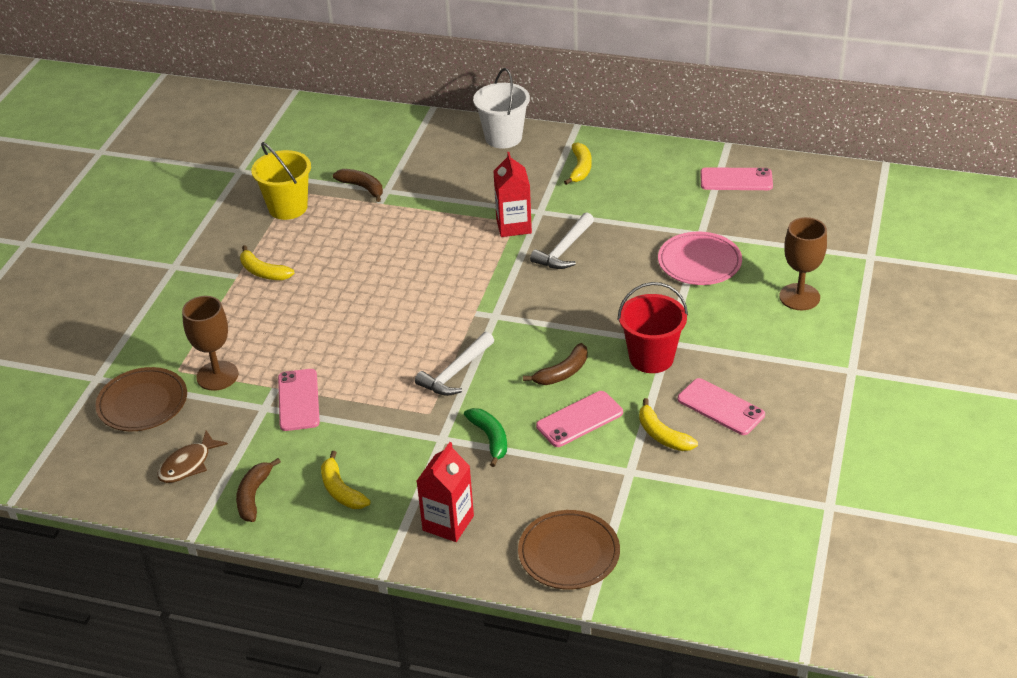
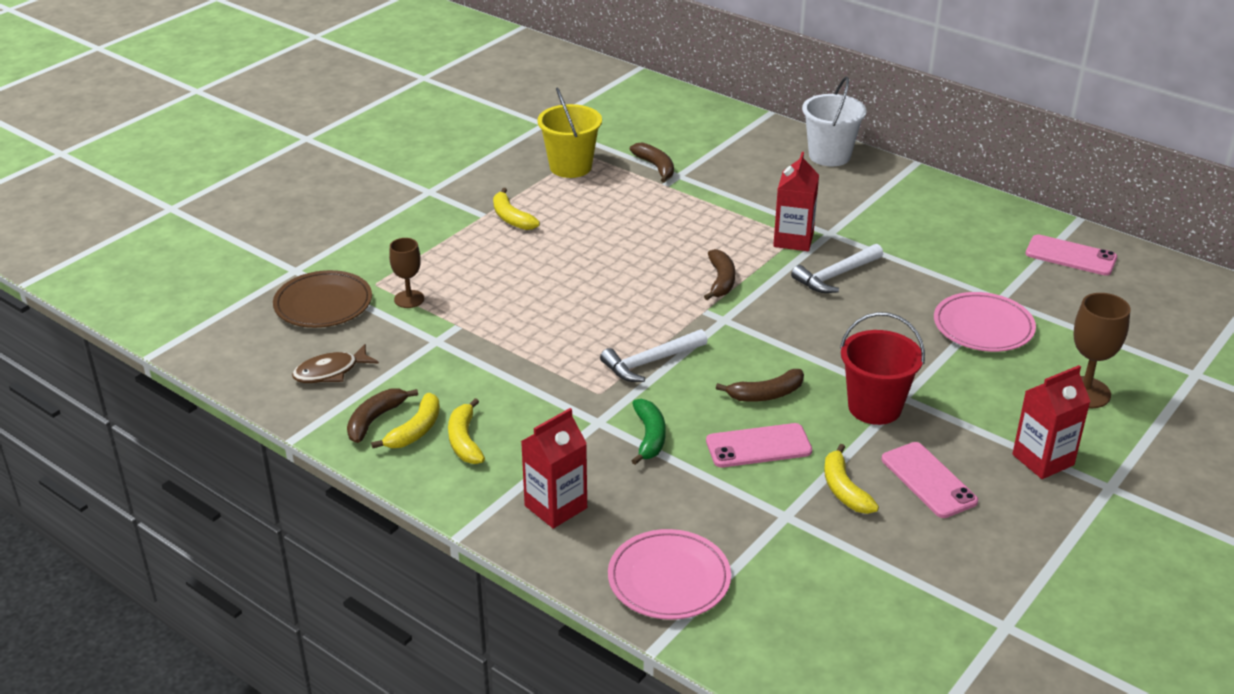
camera: 20 degrees right, 5 degrees down
brown goblet [182,296,238,391] -> brown goblet [389,238,424,308], size x0.66
pink phone [278,369,320,431] -> none
brown plate [518,510,620,589] -> pink plate [608,529,731,620]
yellow banana [564,142,592,185] -> yellow banana moved to [371,393,440,448]
none -> brown banana [704,249,735,300]
none -> red carton [1012,365,1091,479]

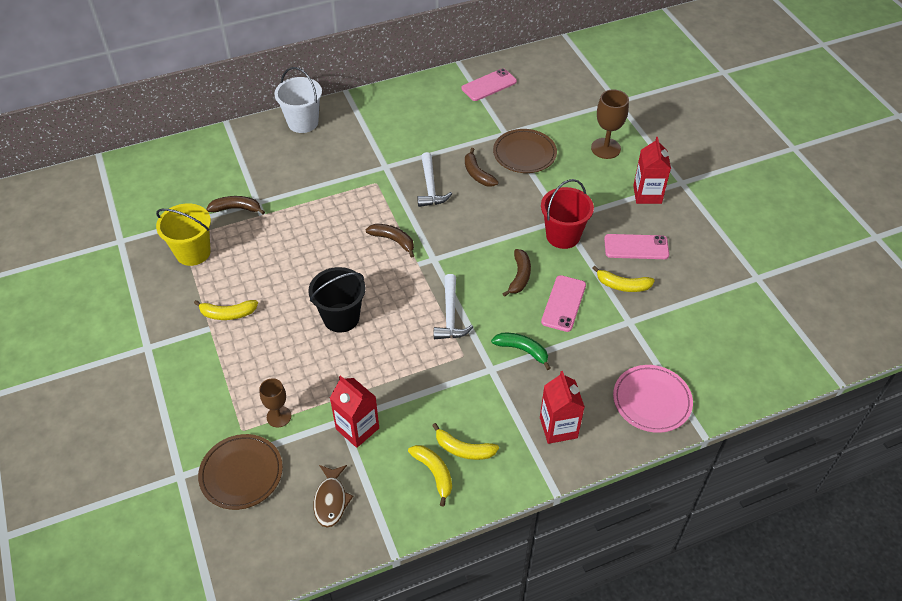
camera: 60 degrees left, 15 degrees up
brown banana [347,388,418,443] -> brown banana moved to [465,148,499,187]
red carton [773,152,819,251] -> red carton moved to [330,375,379,448]
pink plate [934,292,1036,352] -> brown plate [493,129,557,173]
none -> black bucket [308,267,366,333]

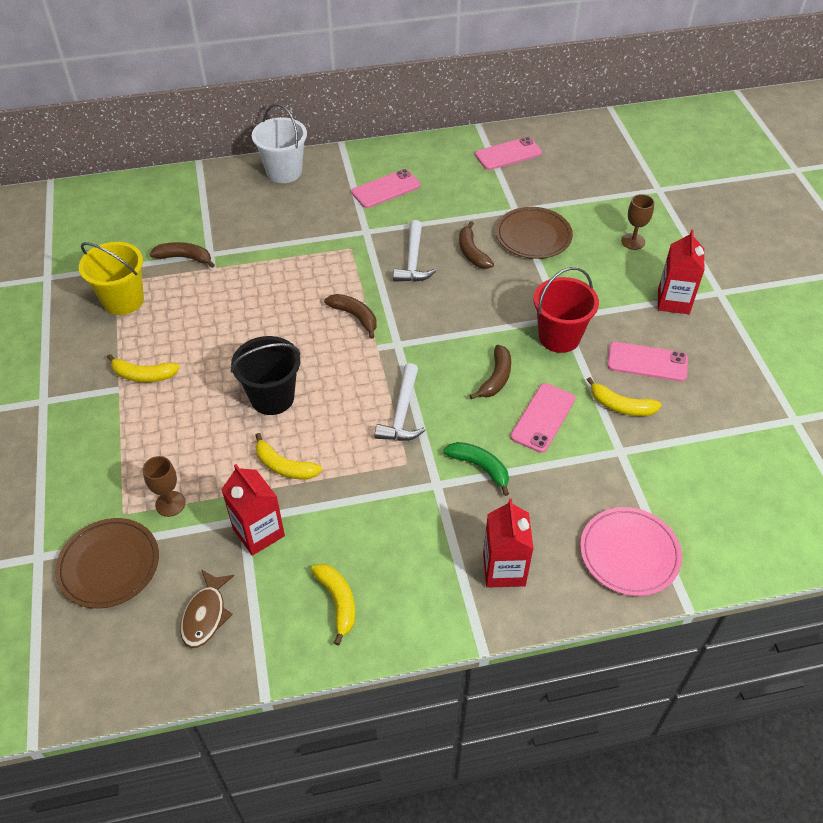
camera: 10 degrees right, 0 degrees up
yellow banana [432,423,499,460] -> yellow banana moved to [255,433,322,479]
brown goblet [591,90,629,159] -> brown goblet [621,194,654,250], size x0.66
none -> pink phone [351,169,420,208]

